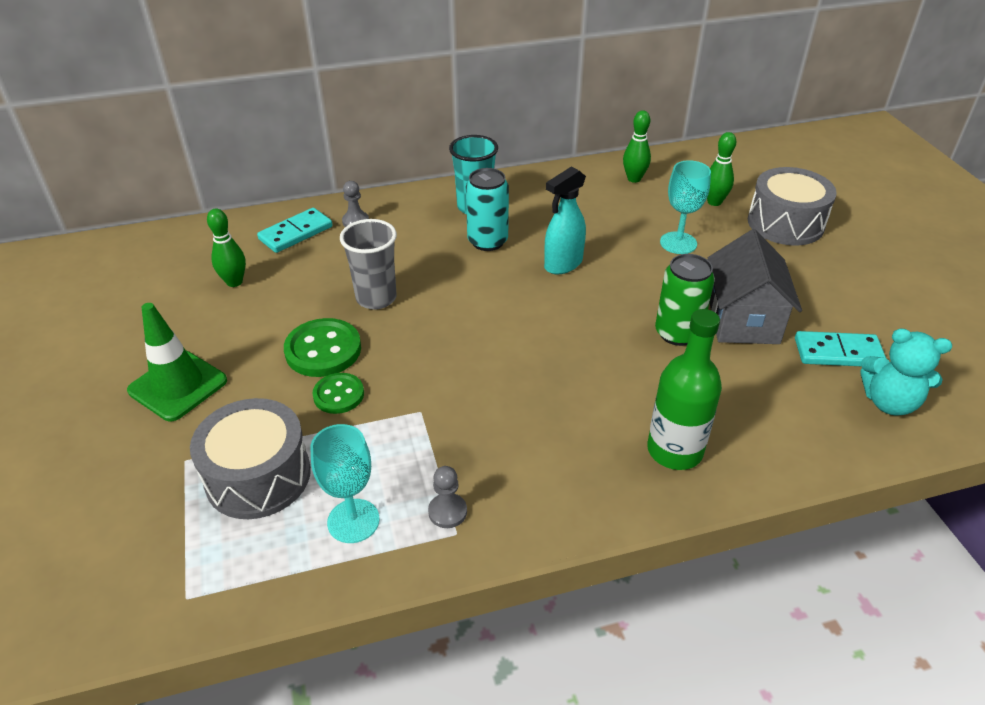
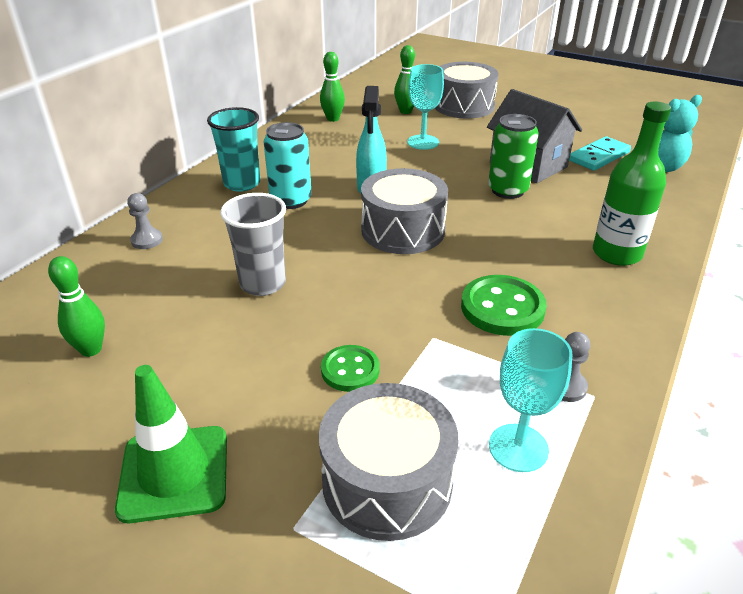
camera: 45 degrees left, 5 degrees down
turquoise domino [257,208,333,253] -> none
green button [284,318,361,377] -> green button moved to [461,275,547,336]
none -> grey drum [361,168,448,254]

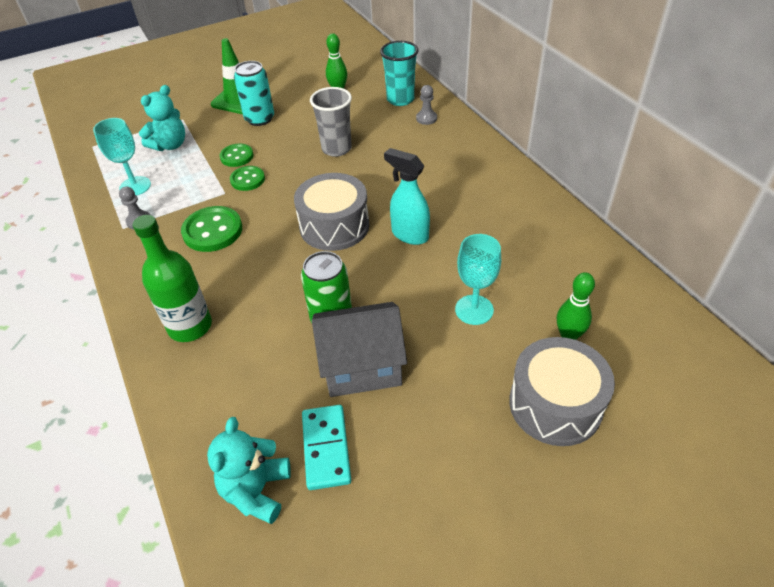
camera: 125 degrees right, 10 degrees up
turquoise cup [207,107,260,192] -> turquoise cup moved to [380,41,418,106]
turquoise can [263,122,312,209] -> turquoise can moved to [234,61,274,126]
grey drum [319,383,458,541] -> turquoise teddy bear [139,85,185,151]
green bowling pin [320,52,345,122] -> none
none -> green button [230,166,265,191]

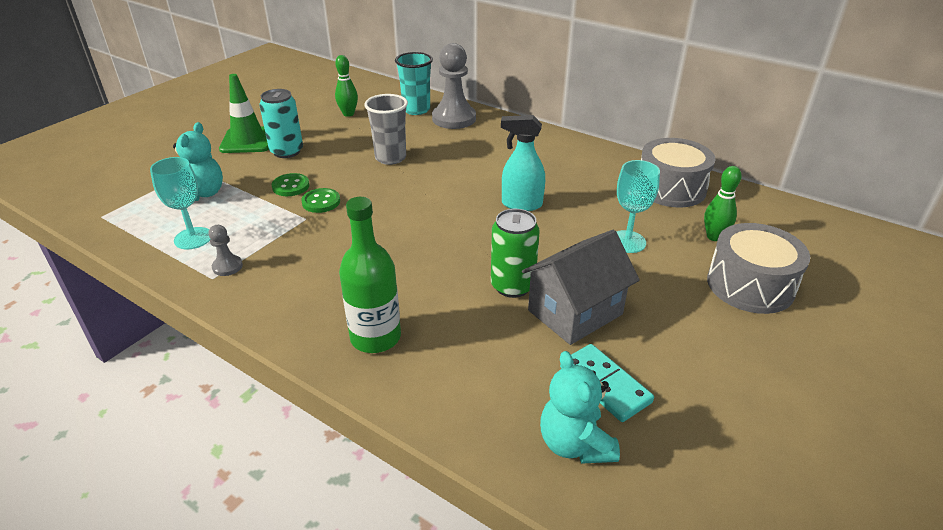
camera: 30 degrees left, 10 degrees down
green button [181,206,242,252] -> none
grey drum [294,173,370,251] -> grey drum moved to [641,138,716,207]
grey pawn [416,85,437,125] -> grey pawn [432,43,476,129], size x2.12

